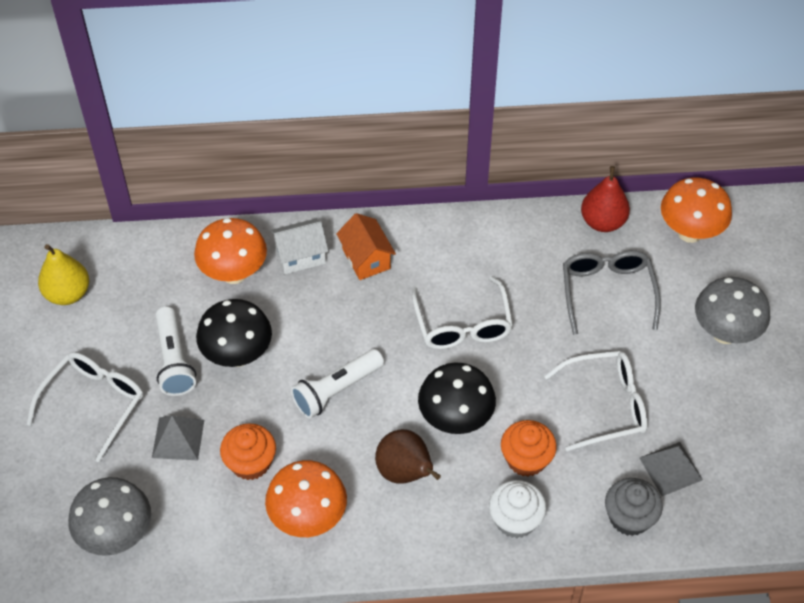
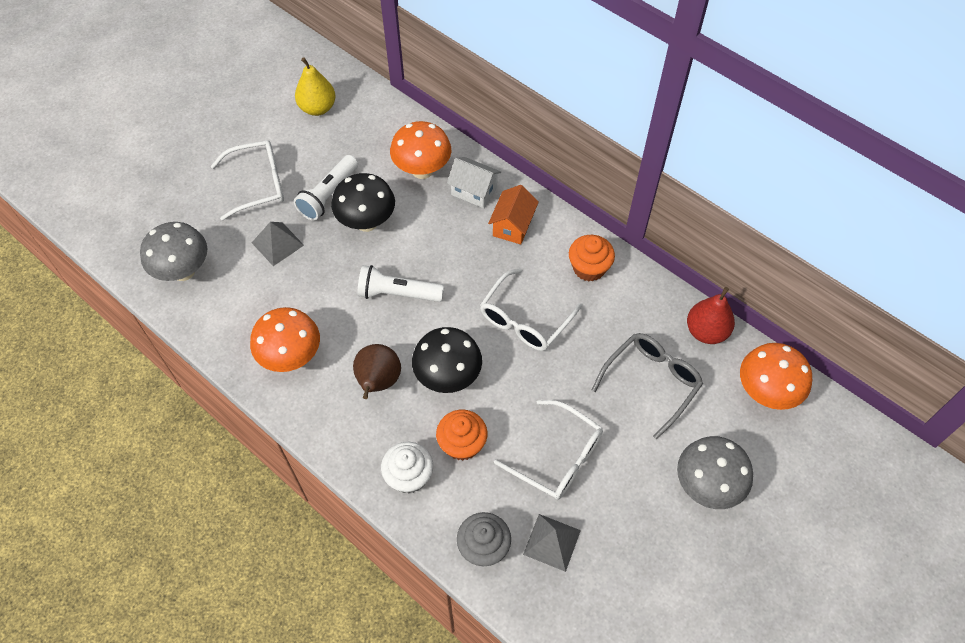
camera: 45 degrees right, 5 degrees up
orange cupcake [220,423,276,480] -> orange cupcake moved to [569,235,615,282]

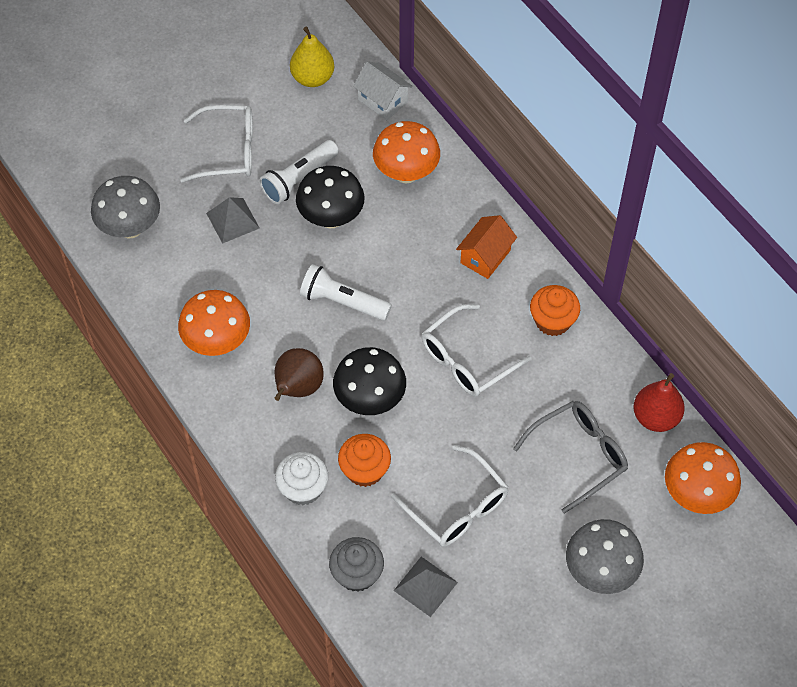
camera: 15 degrees right, 0 degrees up
white house [447,157,501,208] -> white house moved to [353,62,413,120]

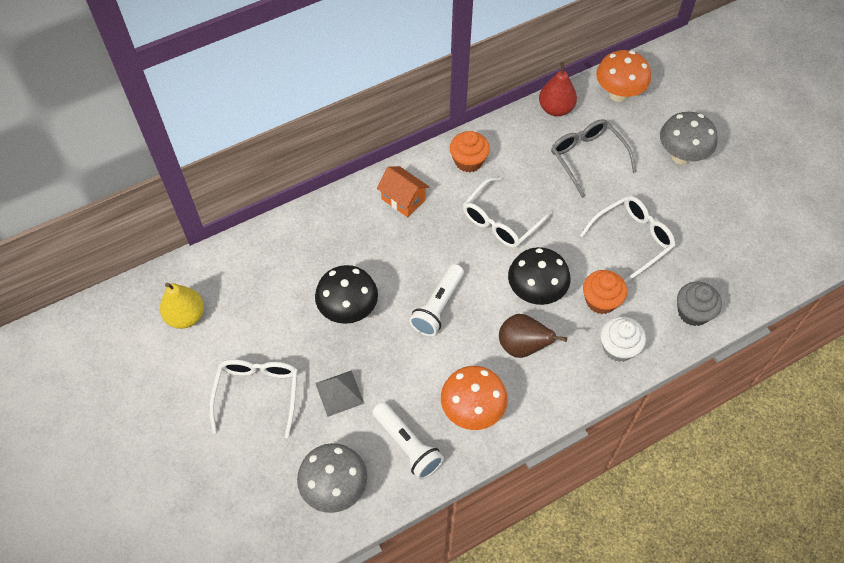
camera: 85 degrees left, 0 degrees up
white flashlight [259,140,339,204] -> white flashlight moved to [372,402,444,480]
white house [353,62,413,120] -> none
orange mushroom [373,121,440,183] -> none
grey pyramid [394,557,458,617] -> none
white glasses [422,304,532,397] -> white glasses turned 75 degrees clockwise [463,177,552,248]

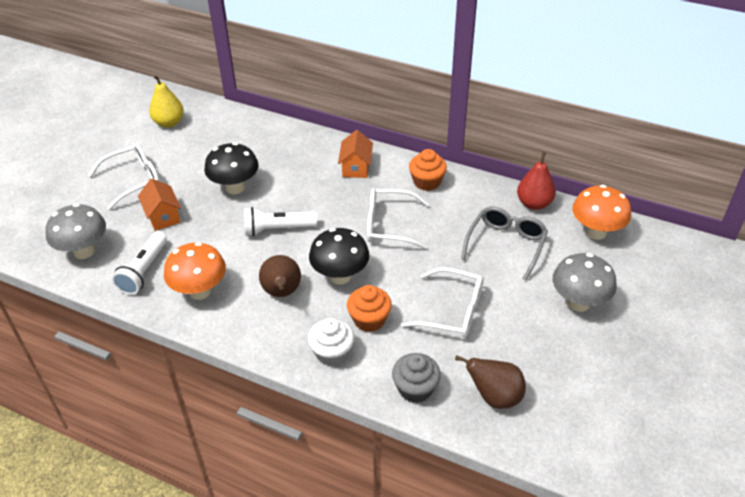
camera: 55 degrees right, 15 degrees down
grey pyramid [315,370,364,417] -> orange house [138,178,181,231]
none -> brown pear [455,355,526,409]

